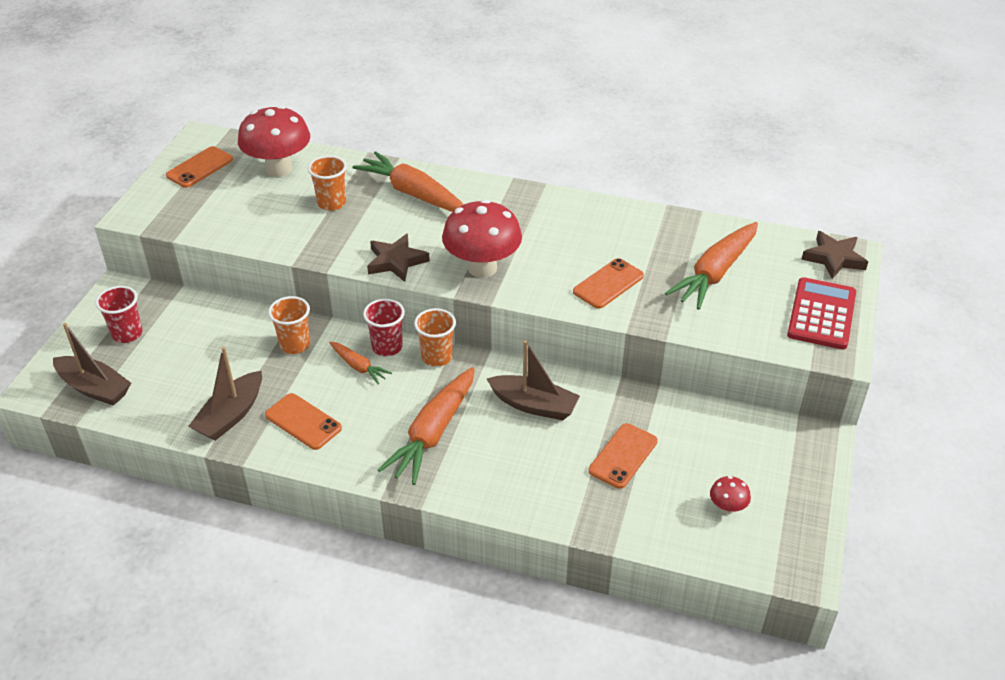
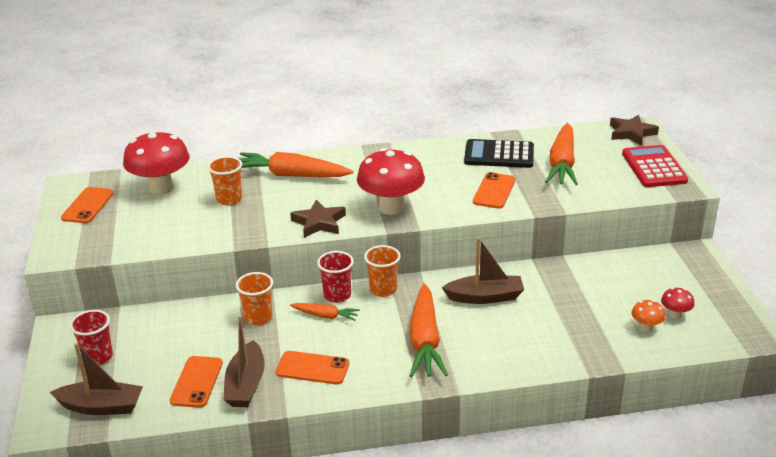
camera: 25 degrees left, 10 degrees down
orange phone [588,423,658,489] -> orange phone moved to [170,356,223,408]
none -> black calculator [464,139,534,168]
none -> orange mushroom [631,300,665,332]

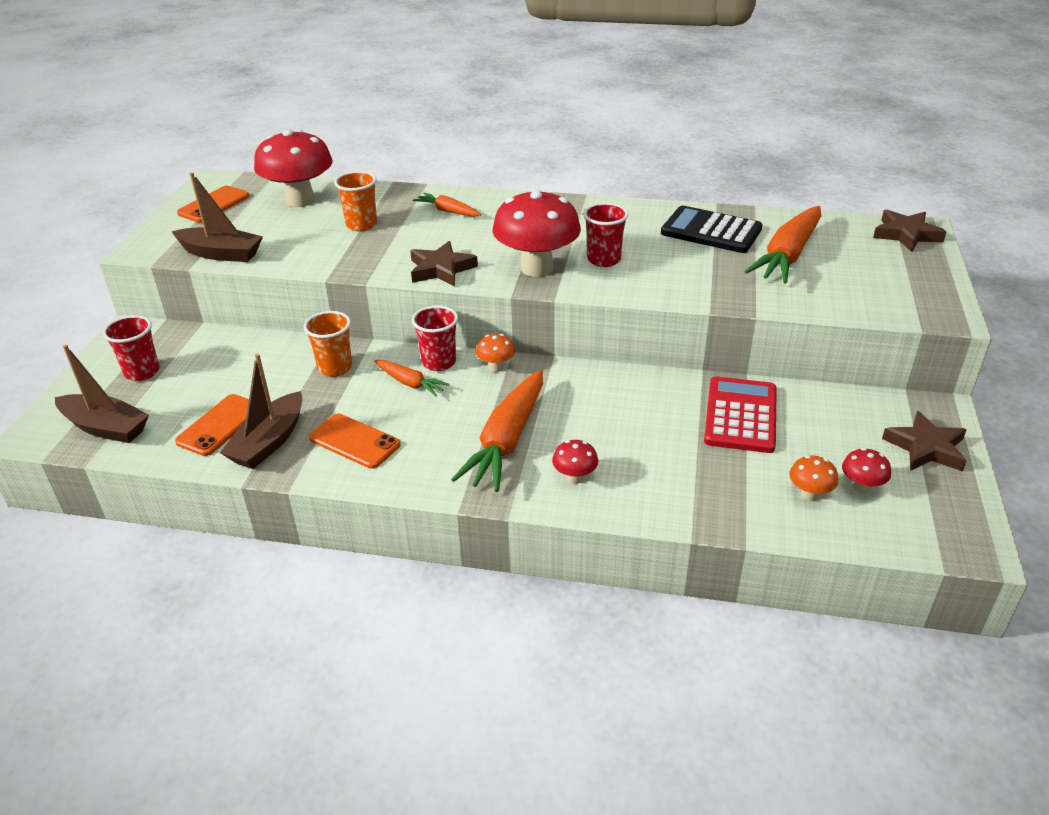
camera: 20 degrees right, 5 degrees up
orange carrot [240,152,354,177] -> orange carrot [413,193,481,217], size x0.52
orange cup [364,245,401,297] -> orange mushroom [476,334,515,372]
brown boat [442,237,524,304] -> brown boat moved to [172,172,263,262]
orange phone [473,172,515,209] -> none
red calculator [622,145,688,187] -> red calculator moved to [704,376,777,453]
none -> red mushroom [552,440,598,484]
none -> red cup [583,203,629,267]
none -> brown star [882,411,967,472]

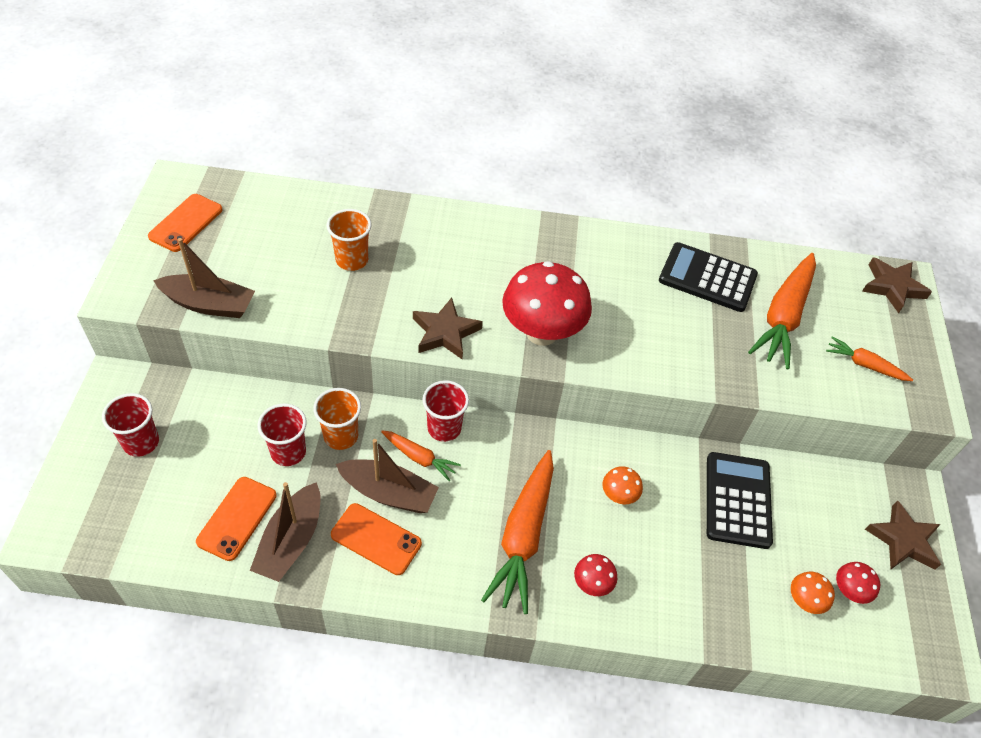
camera: 10 degrees left, 15 degrees up
brown boat [55,345,149,443] -> brown boat moved to [336,439,439,513]
red mushroom [254,129,333,207] -> none
orange carrot [413,193,481,217] -> orange carrot moved to [826,337,913,381]
orange mushroom [476,334,515,372] -> orange mushroom moved to [602,466,643,504]
red cup [583,203,629,267] -> red cup moved to [258,403,307,466]
red calculator [704,376,777,453] -> black calculator [707,452,773,549]

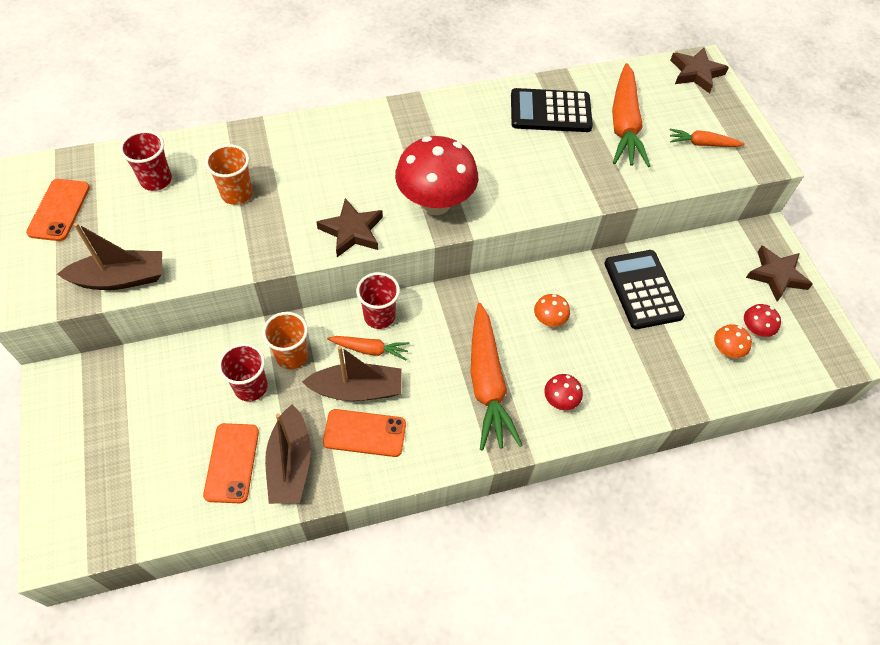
camera: 20 degrees left, 5 degrees up
red cup [102,393,159,457] -> red cup moved to [120,130,172,191]

